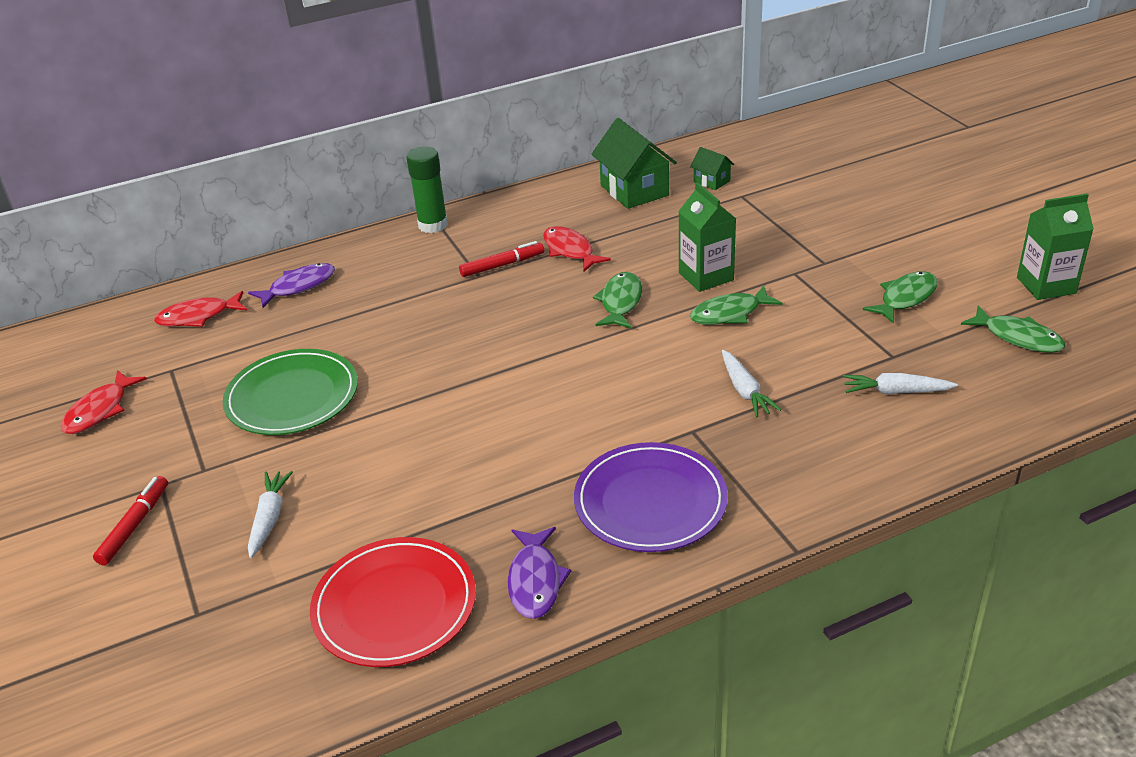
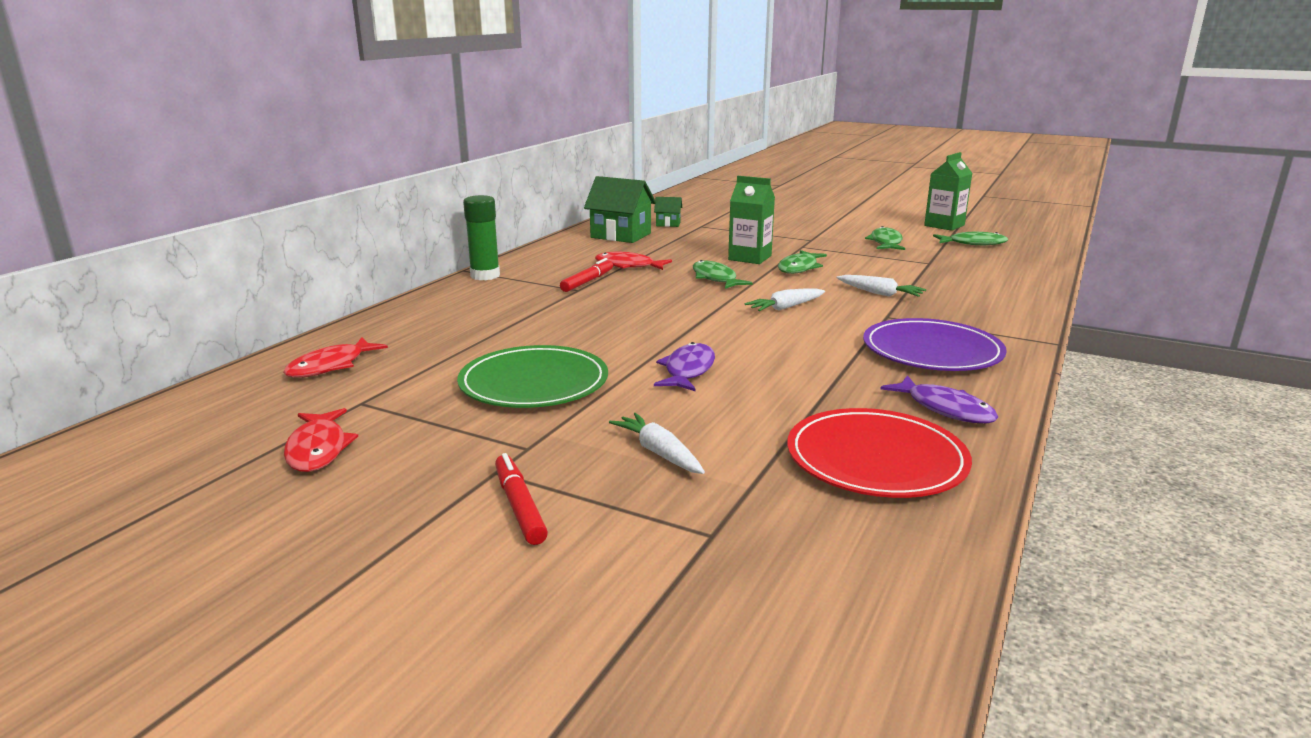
camera: 40 degrees left, 15 degrees down
purple fish [248,263,335,308] -> purple fish moved to [654,342,715,391]
white carrot [843,373,958,394] -> white carrot moved to [745,289,825,311]

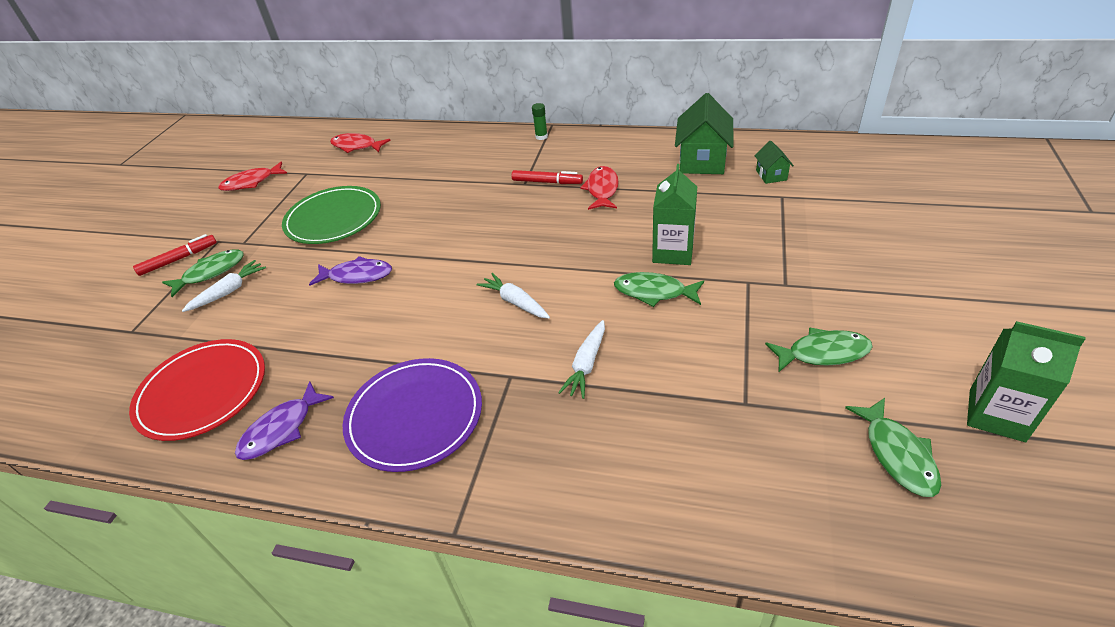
camera: 80 degrees right, 20 degrees up
green glue stick [463,195,500,280] -> green glue stick [532,103,548,140], size x0.53
green fish [693,260,752,289] -> green fish moved to [162,249,244,297]

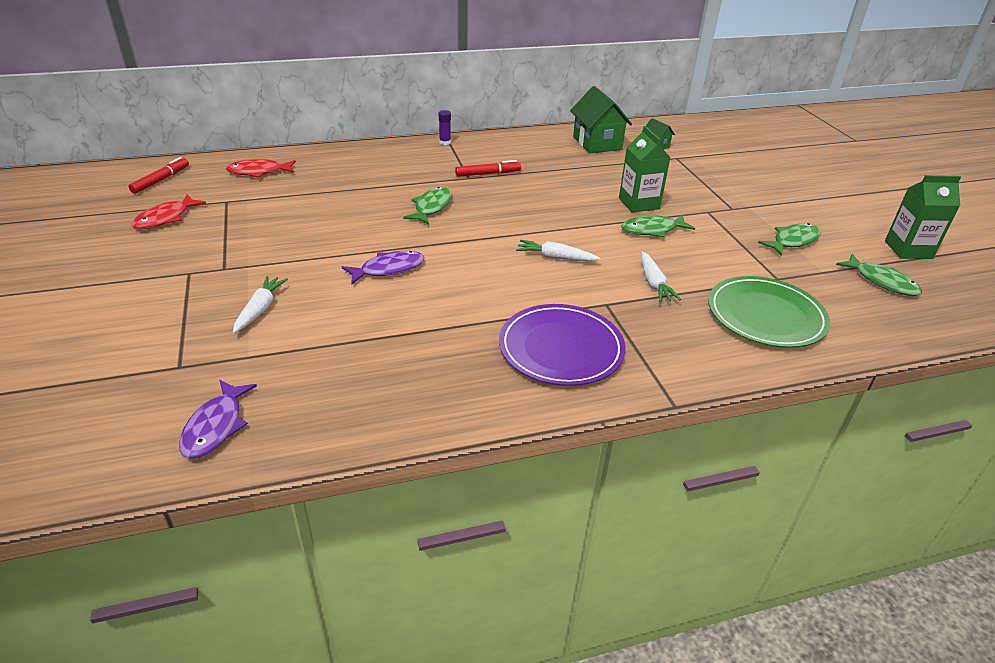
camera: 35 degrees left, 5 degrees down
red plate [129,339,265,441] -> none
red marker [133,234,217,276] -> red marker moved to [128,157,189,194]
green fish [162,249,244,297] -> green fish moved to [403,187,452,224]
purple fish [235,381,334,460] -> purple fish moved to [179,380,257,459]
green plate [282,186,381,244] -> green plate moved to [708,276,830,348]
green glue stick [532,103,548,140] -> purple glue stick [439,110,451,145]
red fish [580,166,619,210] -> none

